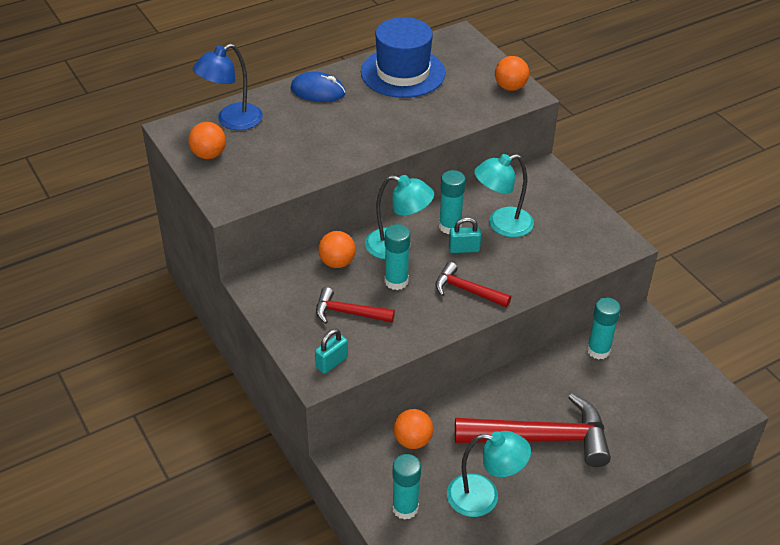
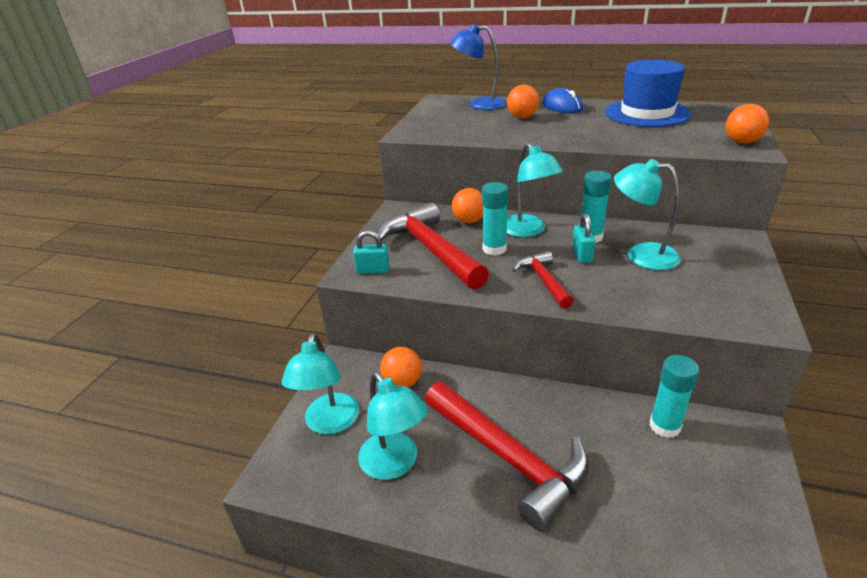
camera: 50 degrees right, 10 degrees down
orange ball [188,122,226,159] -> orange ball moved to [507,85,539,118]
red hammer [316,287,395,324] -> red hammer [378,202,489,290], size x1.88
turquoise glue stick [392,454,421,520] -> turquoise lamp [282,333,359,434]
turquoise padlock [449,217,482,253] -> turquoise padlock turned 45 degrees clockwise [572,213,595,263]

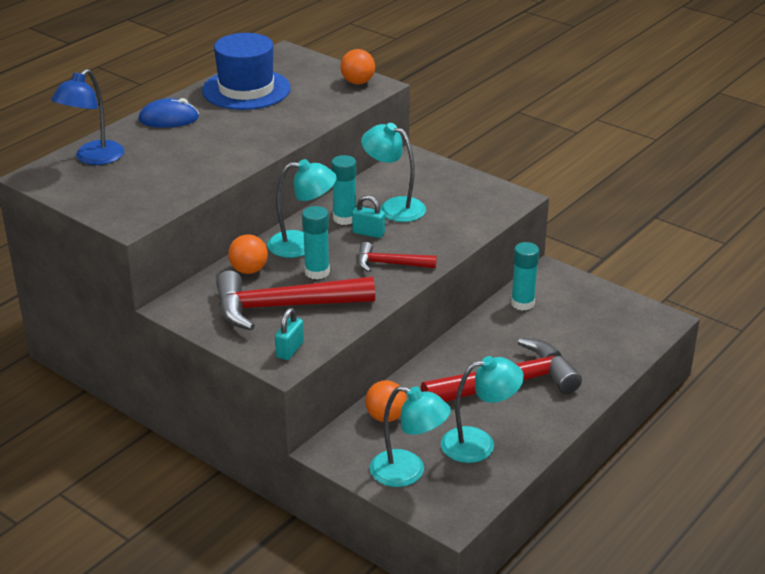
camera: 70 degrees left, 0 degrees up
orange ball [507,85,539,118] -> none
turquoise lamp [614,159,681,270] -> turquoise lamp turned 75 degrees clockwise [361,123,426,222]

